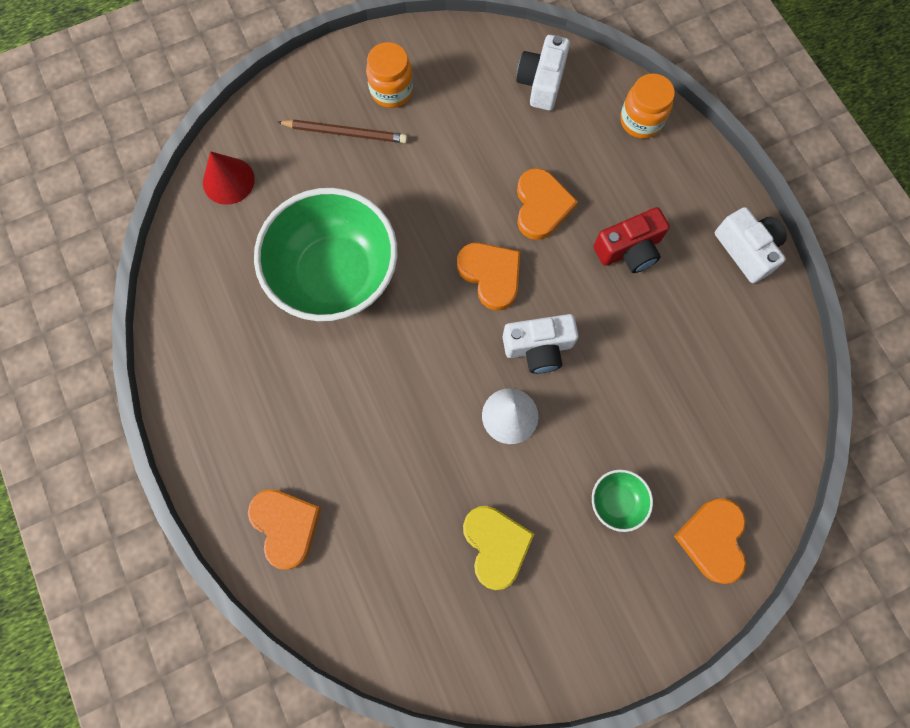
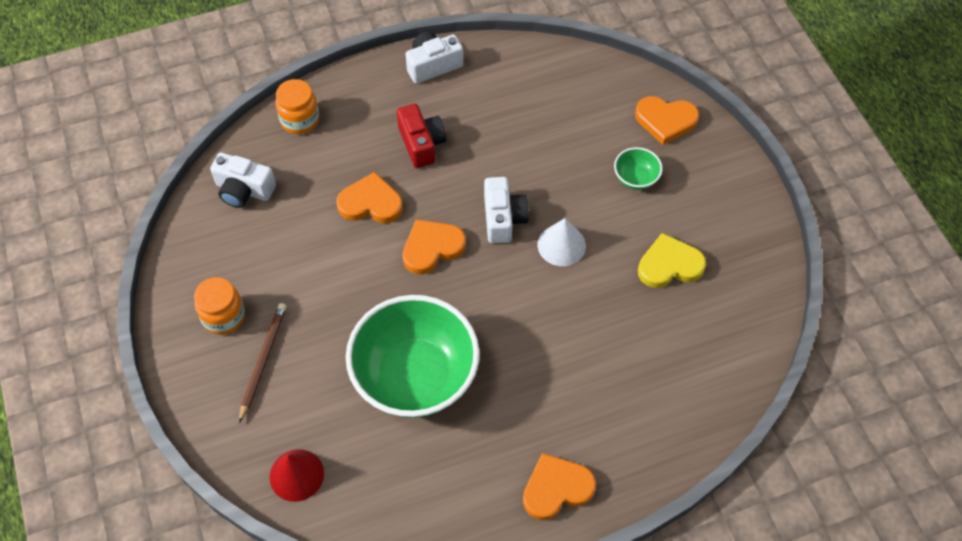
camera: 85 degrees left, 15 degrees down
orange heart [248,489,321,570] -> orange heart moved to [523,453,596,520]

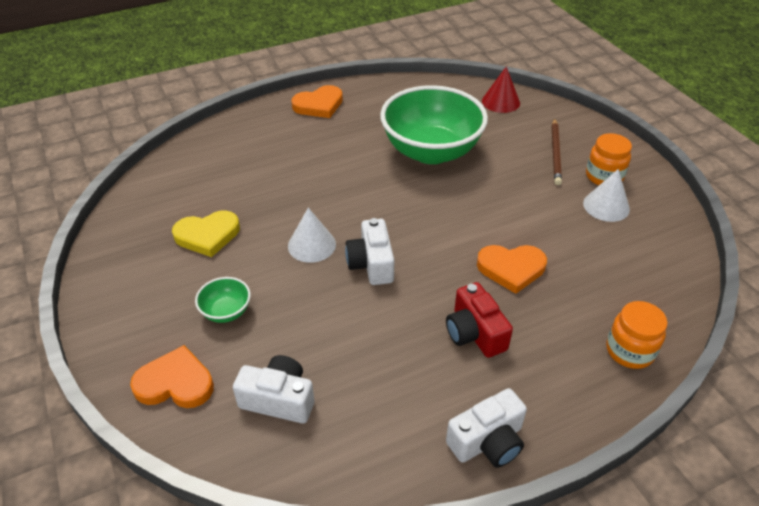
camera: 175 degrees right, 15 degrees down
white camera [210,153,276,208] -> white camera moved to [233,355,314,423]
orange heart [402,219,466,275] -> none
none -> white cone [583,169,630,222]

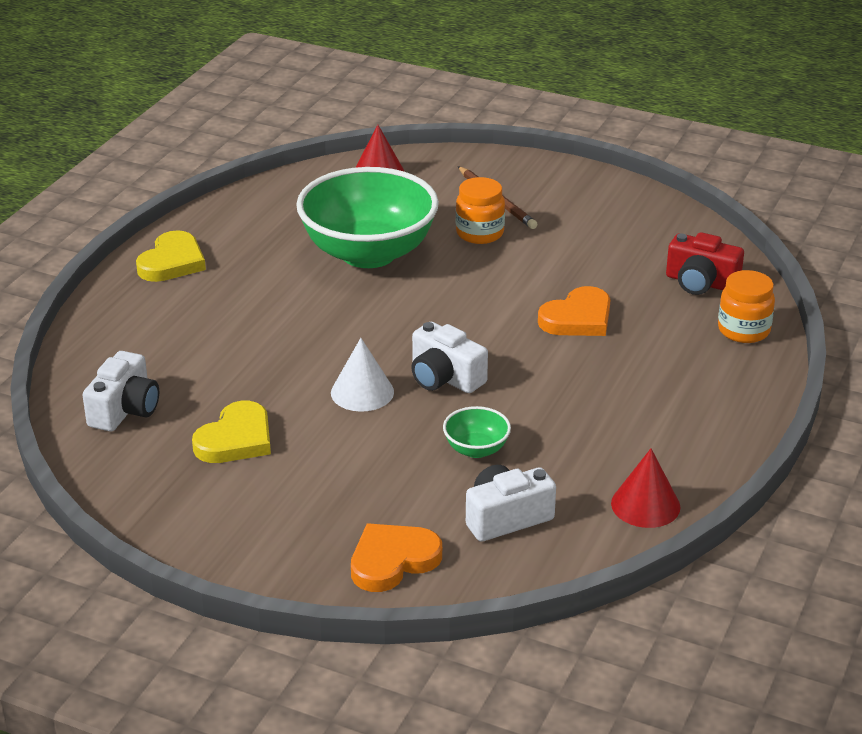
camera: 40 degrees left, 10 degrees down
green bowl [195,277,251,323] -> green bowl moved to [443,406,511,458]
orange heart [291,85,343,118] -> yellow heart [136,230,206,282]
red camera [446,282,513,358] -> red camera moved to [666,232,744,295]
white camera [446,388,527,468] -> white camera moved to [83,351,159,431]
white cone [583,169,630,222] -> none
orange jar [586,133,632,185] -> orange jar moved to [456,177,505,244]
none -> red cone [611,449,681,528]

